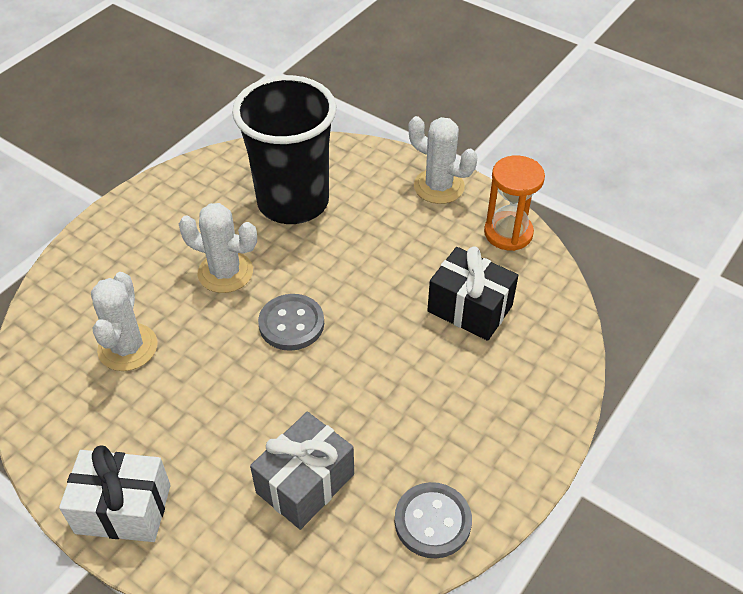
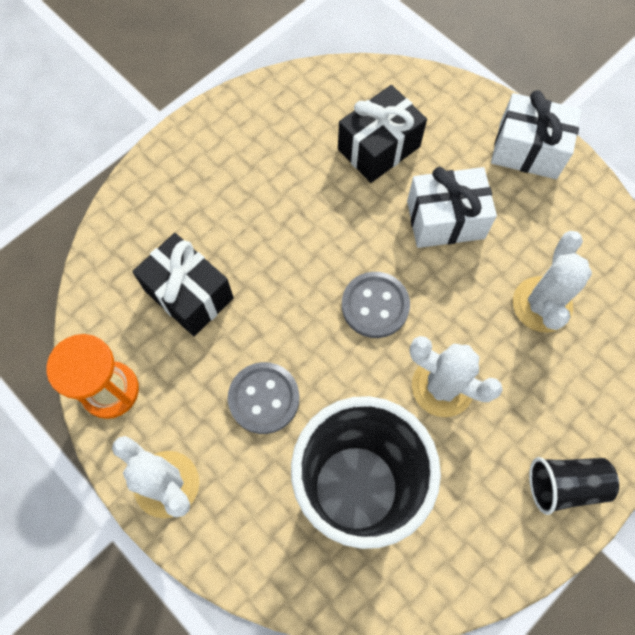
camera: 170 degrees left, 20 degrees up
grey gift [250,412,354,530] -> black gift [338,85,427,183]
grey button [395,482,472,558] -> grey button moved to [228,362,299,434]
none -> white gift [407,167,497,248]
none -> black cup [529,457,619,515]

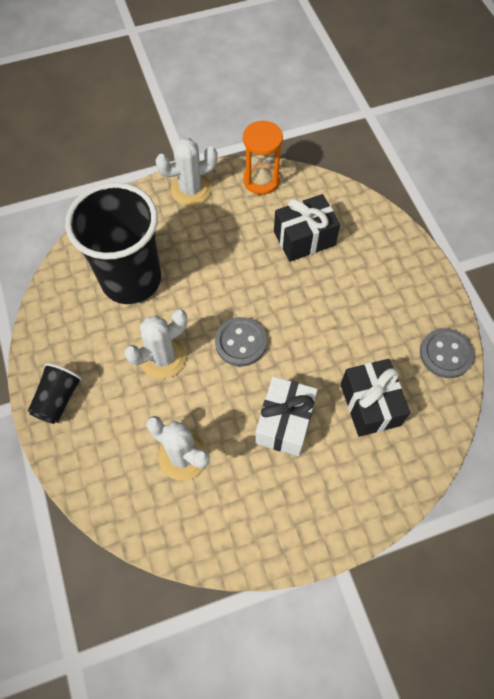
camera: 115 degrees right, 5 degrees down
grey button [228,362,299,434] -> grey button moved to [420,328,474,378]
white gift [491,90,582,179] -> none

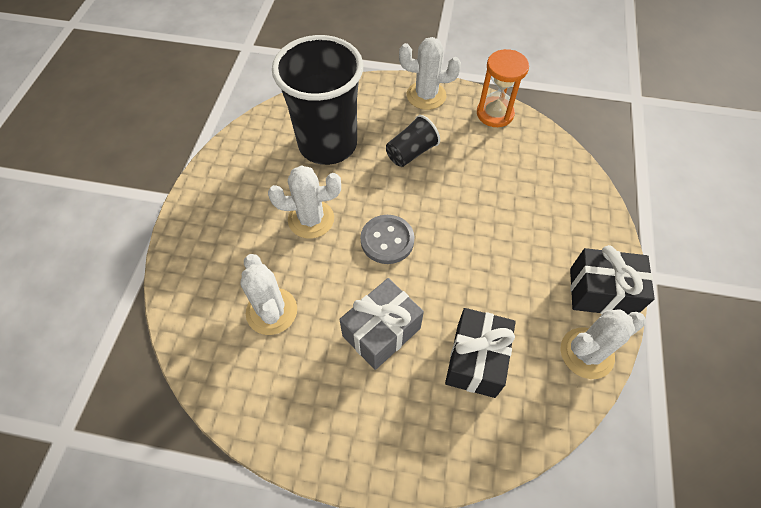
camera: 30 degrees right, 5 degrees down
black cup [28,363,82,424] -> black cup moved to [386,115,440,167]
white gift [255,376,318,456] -> grey gift [339,278,424,370]
black gift [274,194,340,262] -> black gift moved to [570,245,655,315]
grey button [420,328,474,378] -> white cactus [560,309,646,379]

